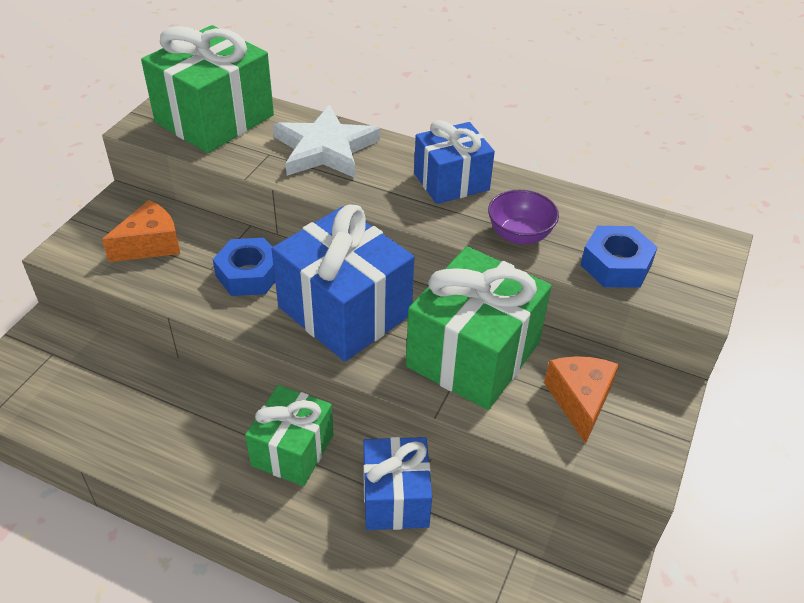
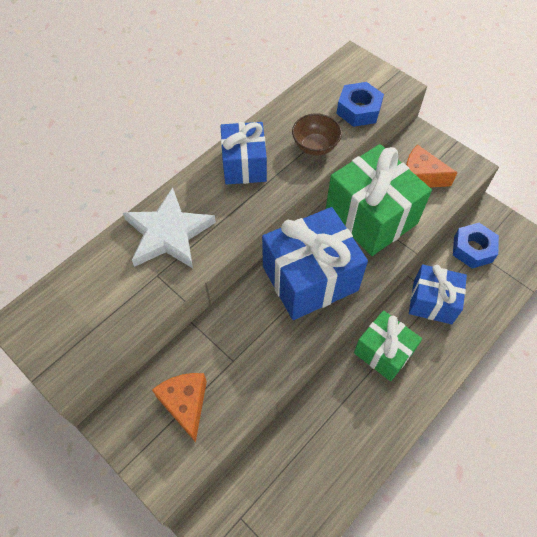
camera: 70 degrees left, 15 degrees up
green gift [141,25,274,153] -> none
blue nut [213,238,275,296] -> blue nut moved to [453,223,499,268]
purple bowl [488,190,559,245] -> brown bowl [292,114,342,156]

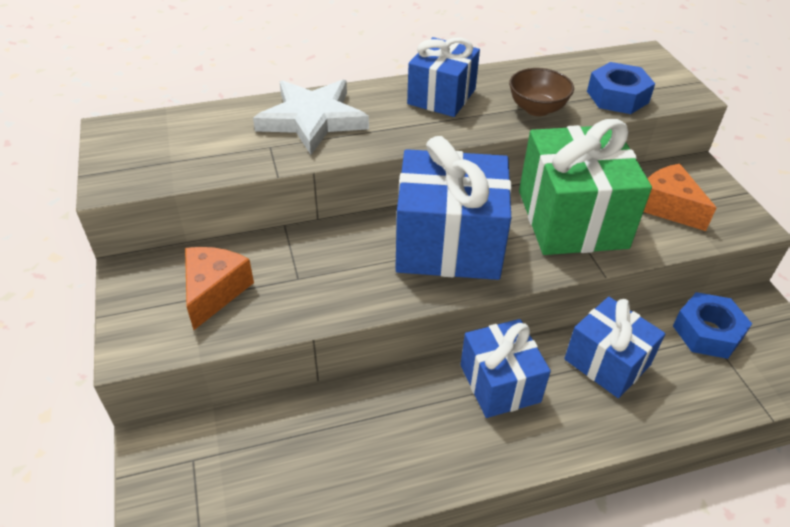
camera: 30 degrees right, 15 degrees down
green gift [354,310,422,381] -> blue gift [460,319,551,418]

